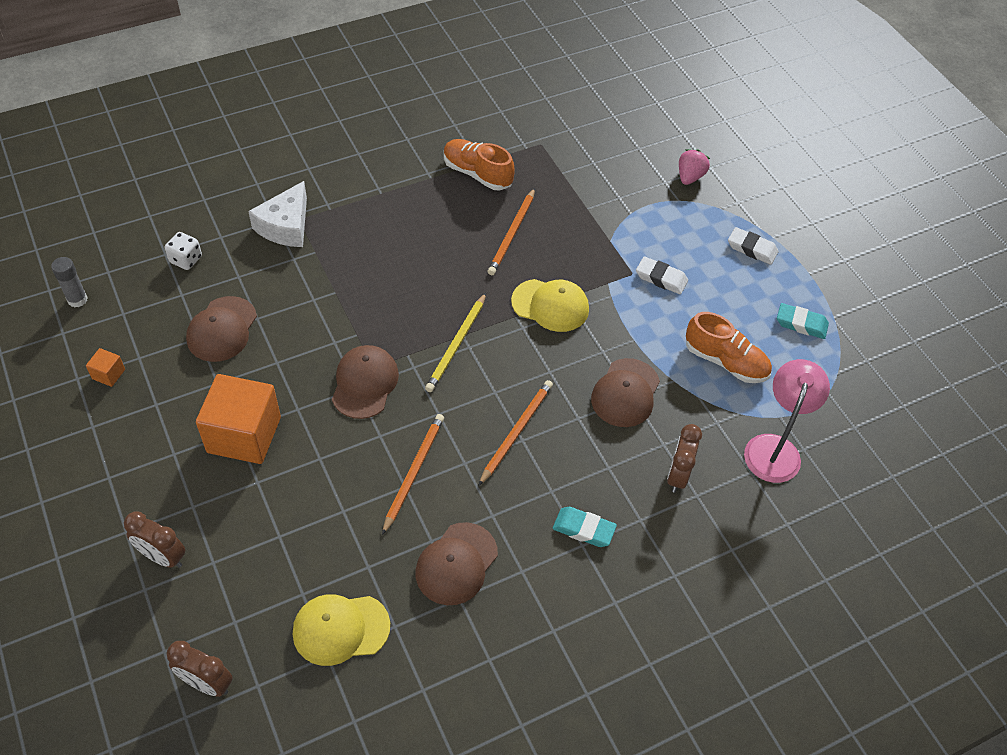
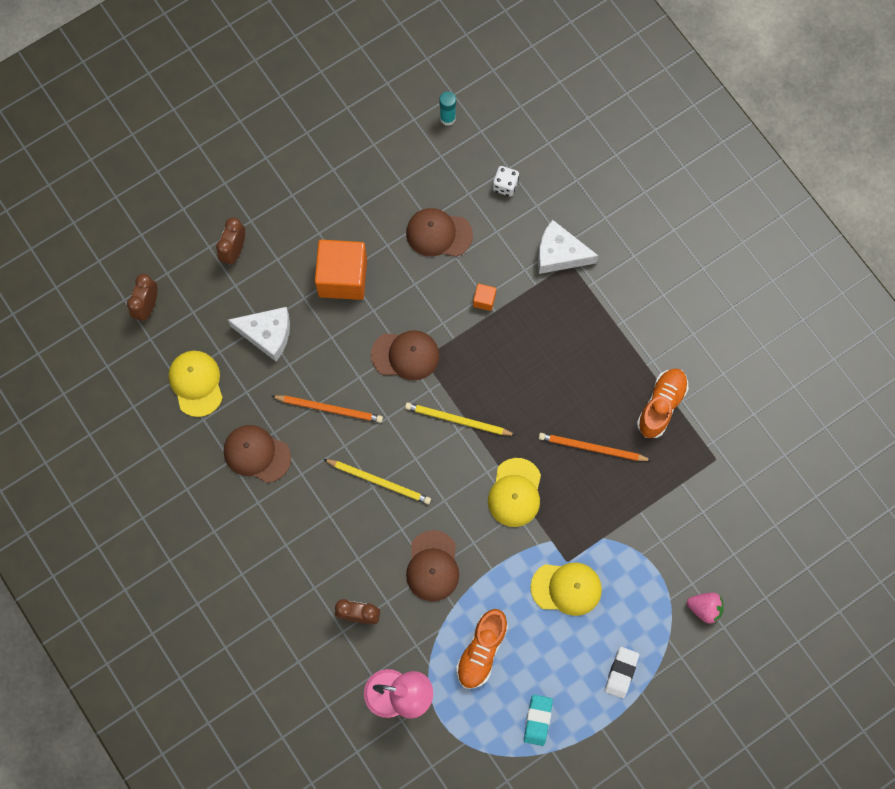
camera: 85 degrees right, 20 degrees up
grey glue stick [51,257,88,307] -> turquoise glue stick [439,91,456,126]
orange cube [86,348,125,387] -> orange cube moved to [473,284,496,311]
orange pencil [478,380,553,486] -> yellow pencil [323,459,431,504]
turquoise eraser [553,507,617,547] -> none
brown cap [591,358,660,427] -> brown cap turned 105 degrees counterclockwise [406,530,459,602]
white eraser [636,256,688,294] -> yellow cap [530,563,602,616]
none -> white cheese [228,307,290,362]

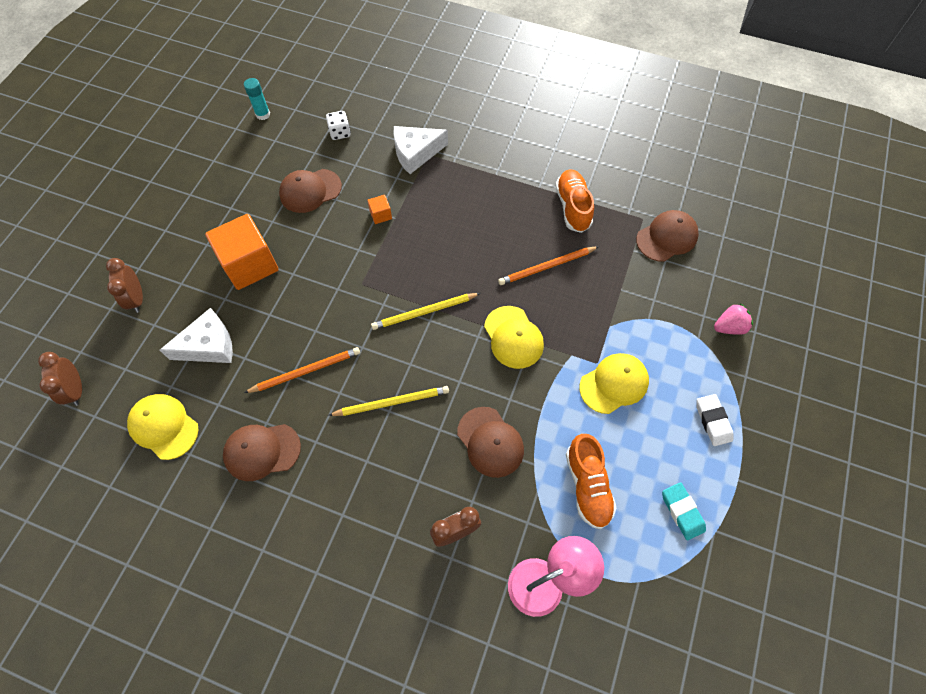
camera: 35 degrees left, 10 degrees down
brown cap [371,330,439,380] -> brown cap moved to [636,210,699,262]

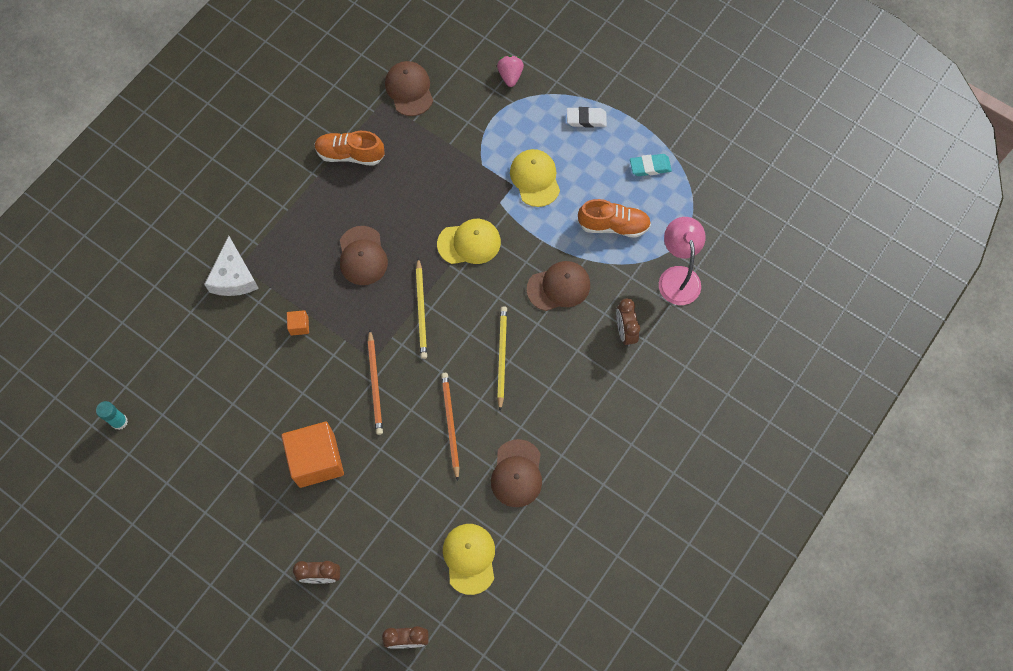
camera: 75 degrees left, 5 degrees up
yellow cap [127,394,198,460] -> yellow cap turned 120 degrees clockwise [443,524,495,595]
white cheese [160,308,233,363] -> none
brown cap [279,169,342,213] -> brown cap moved to [340,226,388,285]
white dice [326,111,351,140] -> none
orange pencil [498,246,599,285] -> orange pencil moved to [368,330,383,435]

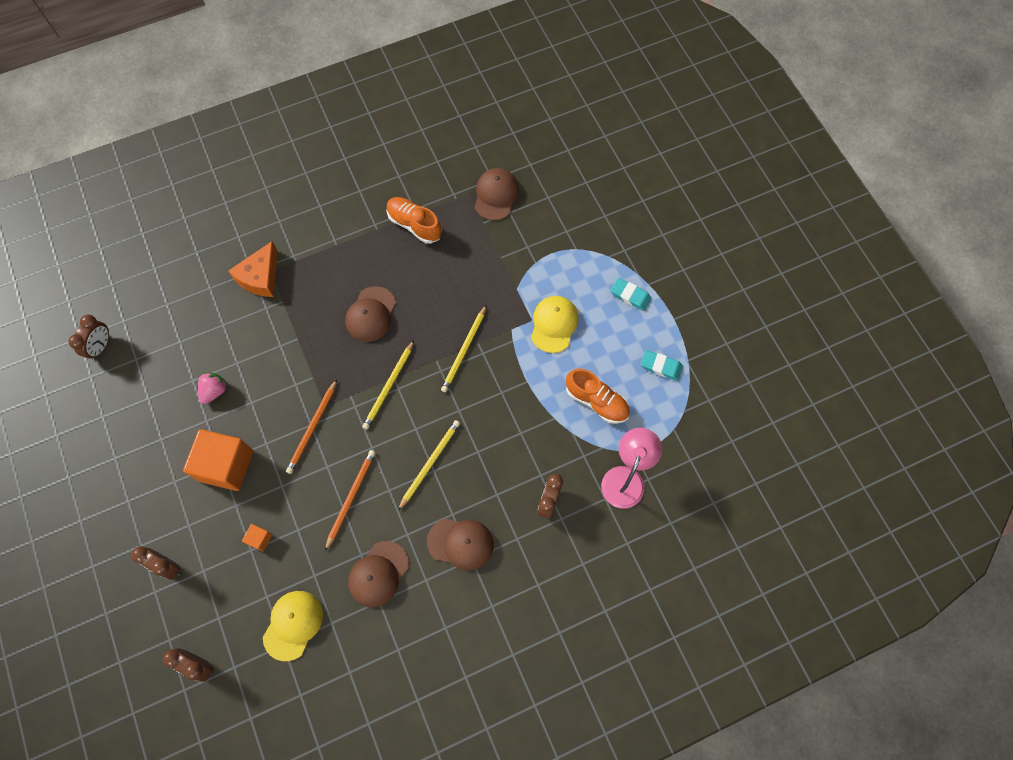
camera: 30 degrees right, 0 degrees up
turquoise glue stick [96,401,128,430] -> brown clock [68,315,109,360]
white cheese [204,236,259,296] -> orange cheese [228,241,278,297]
orange cube [287,310,309,336] -> orange cube moved to [242,524,272,552]
yellow cap [437,219,501,264] -> yellow pencil [441,305,487,392]
pink strawberry [497,55,524,87] -> pink strawberry moved to [198,372,227,404]
brown cap [527,261,590,311] -> brown cap moved to [427,518,494,570]
white eraser [567,107,607,128] -> turquoise eraser [610,278,651,311]

